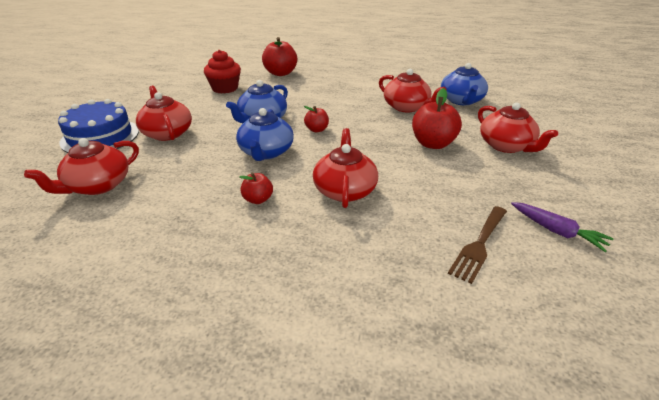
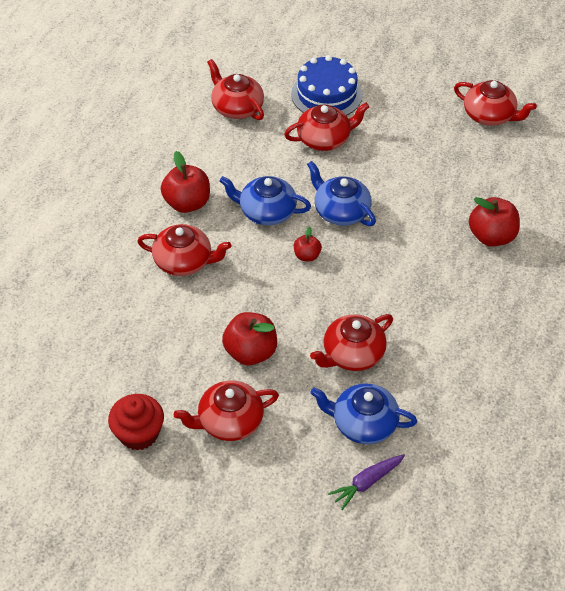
camera: 100 degrees right, 15 degrees up
red cupcake [204,50,241,94] -> red cupcake moved to [108,394,164,451]
red apple [240,172,273,204] -> red apple [161,151,210,213], size x1.82
brown fork [448,206,507,284] -> none
purple carrot [511,202,614,252] -> purple carrot moved to [328,454,405,510]
none -> red teapot [454,80,537,126]

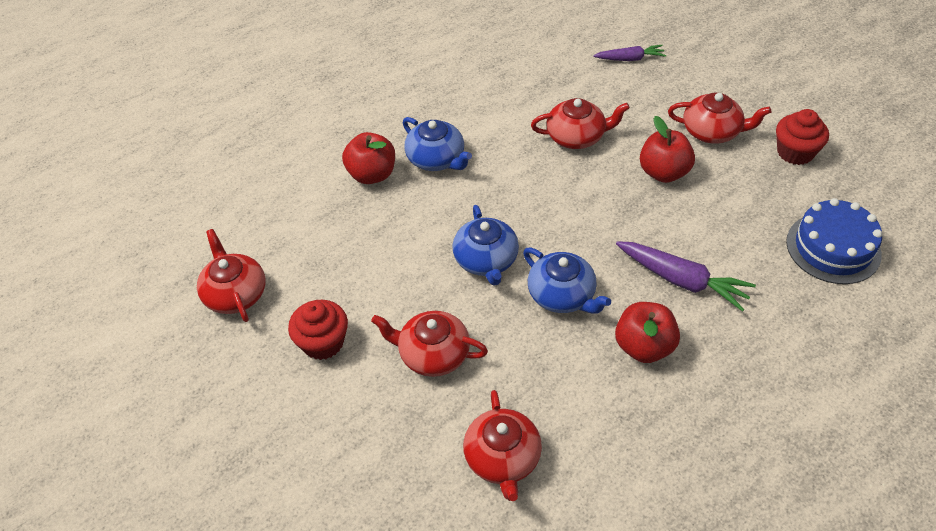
camera: 145 degrees left, 0 degrees up
red teapot [137,224,231,276] -> purple carrot [616,241,756,312]
blue cake [291,55,363,116] -> blue cake moved to [786,198,883,284]
red apple [294,226,322,262] -> none
blue teapot [310,384,417,444] -> blue teapot moved to [403,117,472,171]
none -> red cupcake [288,300,348,360]

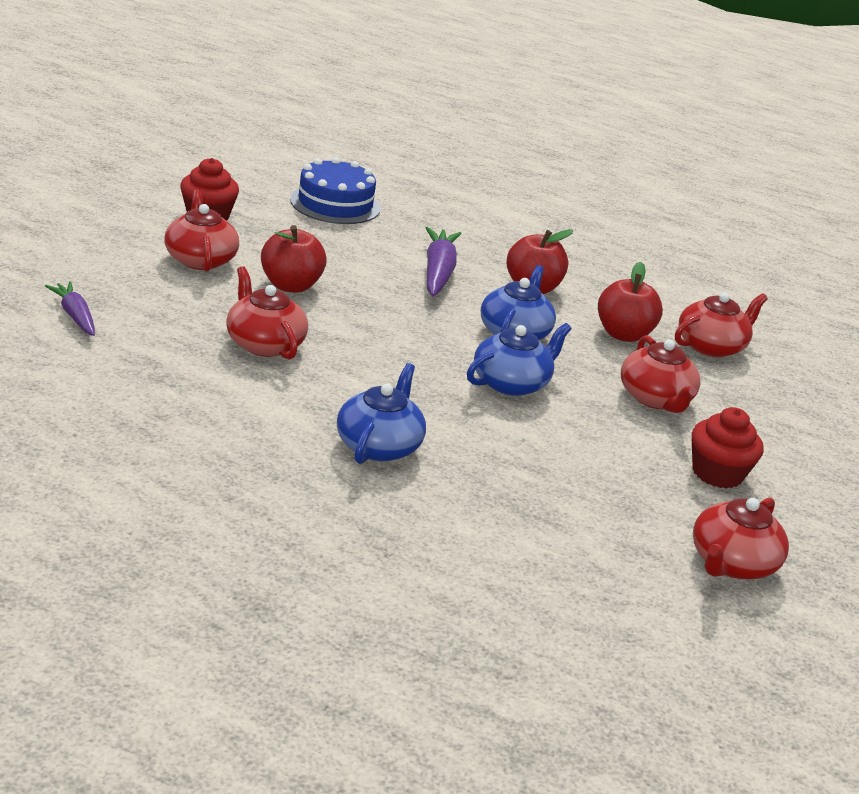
camera: 125 degrees left, 20 degrees down
red apple [342,132,395,184] -> red apple moved to [598,262,663,342]

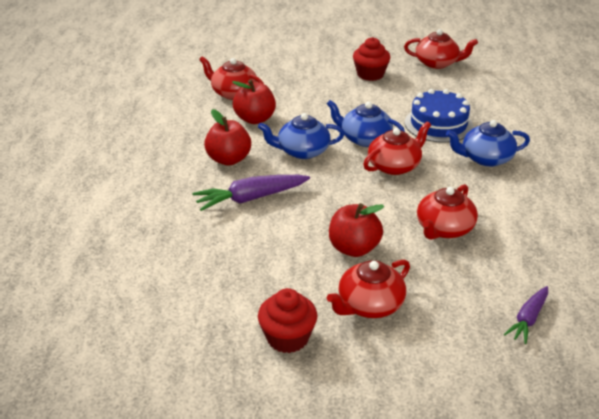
camera: 110 degrees left, 5 degrees up
blue cake [290,157,381,224] -> blue cake moved to [405,89,473,143]
red teapot [621,336,701,413] -> red teapot moved to [363,121,431,175]

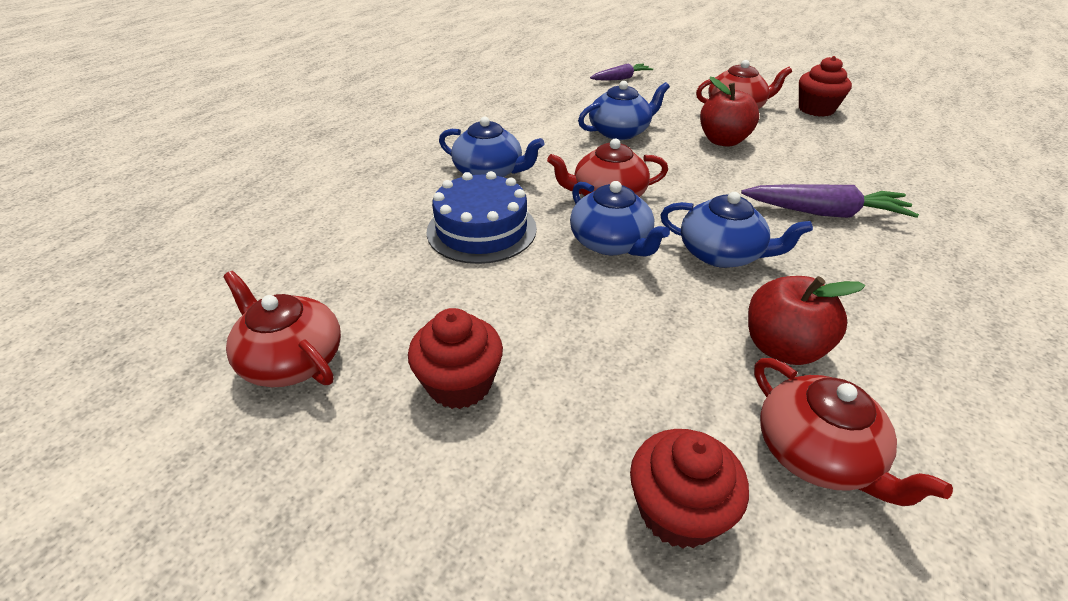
camera: 150 degrees left, 5 degrees up
red apple [204,109,251,166] -> none
red teapot [417,184,478,240] -> blue teapot [578,81,670,140]
none -> red cupcake [630,429,749,549]

